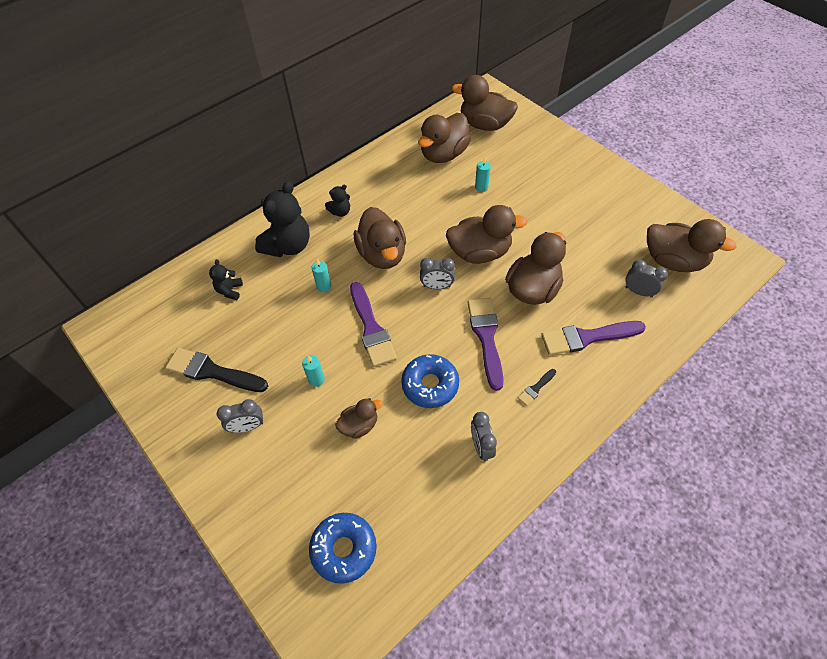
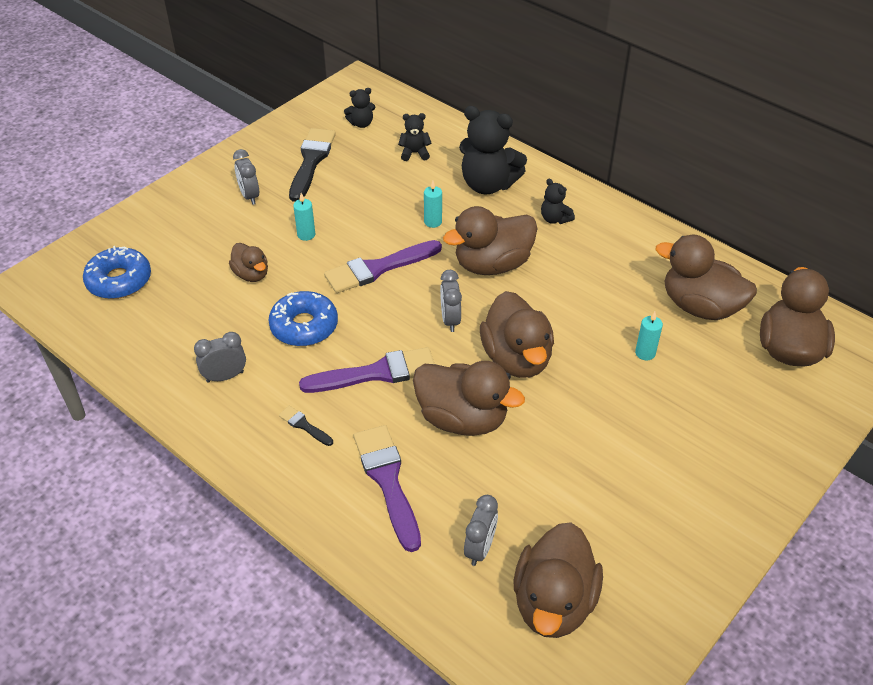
camera: 80 degrees right, 10 degrees down
none -> black teddy bear [344,88,375,128]

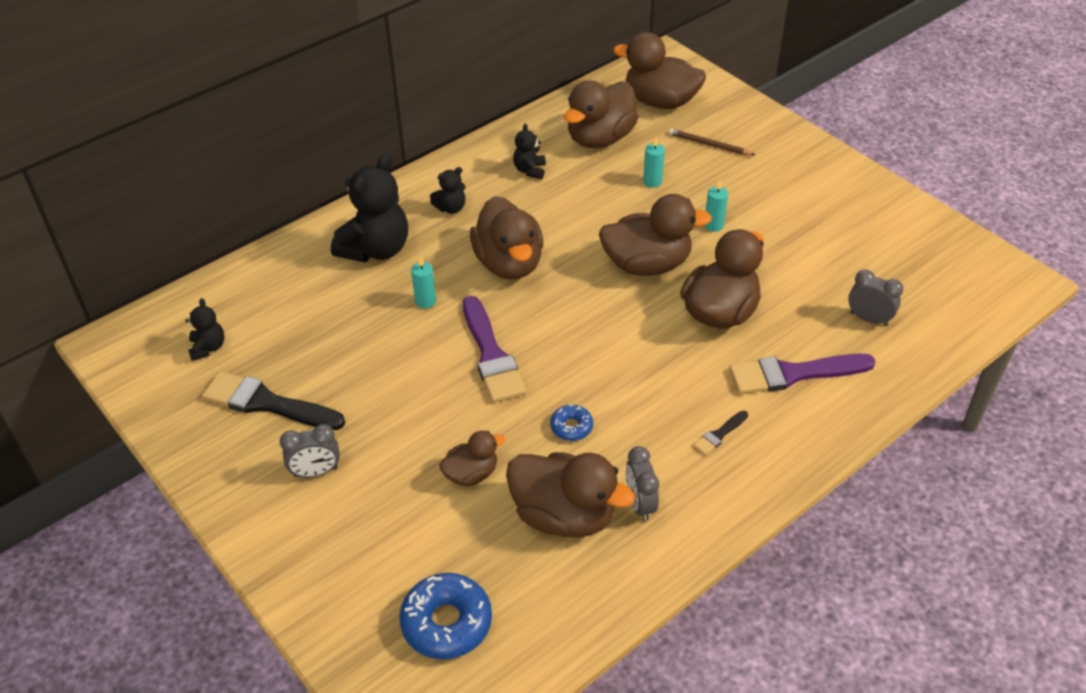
camera: 80 degrees left, 0 degrees up
blue donut [268,291,338,346] -> blue donut [550,404,593,441], size x0.54
turquoise candle [293,193,315,241] -> turquoise candle moved to [705,180,728,232]
purple brush [299,347,434,393] -> none
black teddy bear [398,113,432,161] -> black teddy bear moved to [513,124,546,179]
grey clock [440,270,462,332] -> none
brown duck [514,522,603,638] -> brown duck moved to [506,452,635,538]
none -> brown pencil [668,129,755,155]

